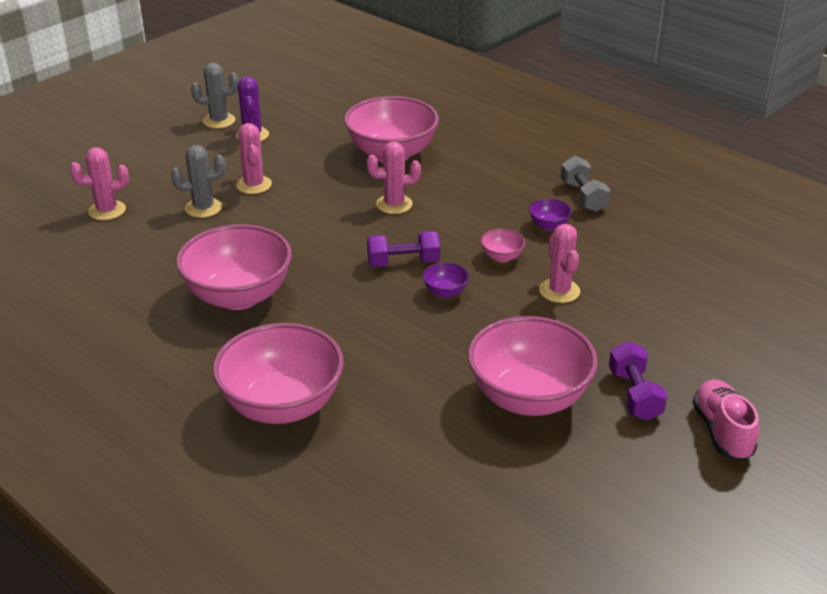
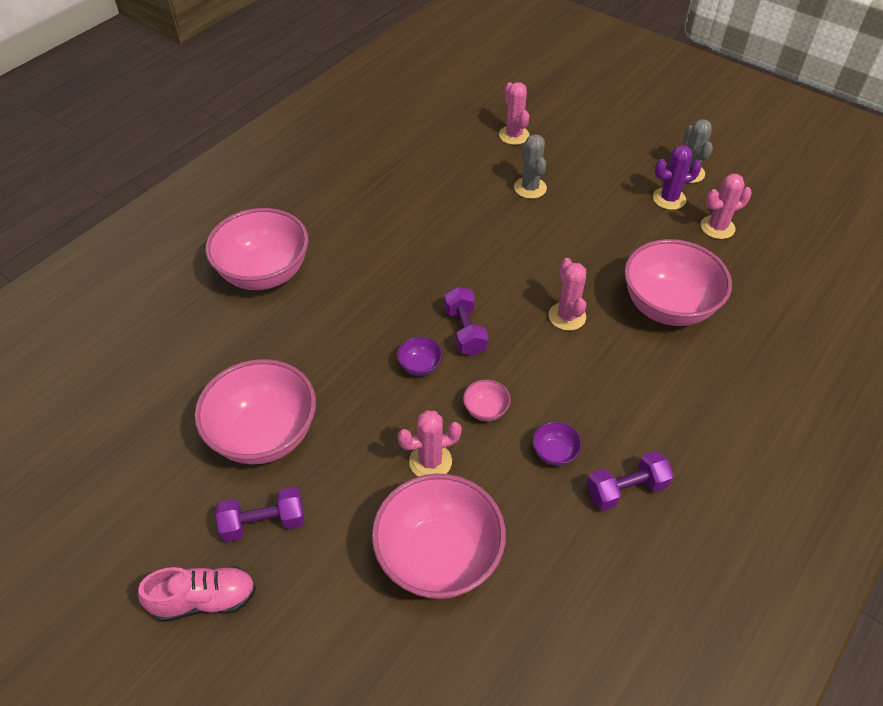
camera: 85 degrees right, 15 degrees up
pink bowl [176,224,292,310] -> pink bowl moved to [372,474,506,599]
pink cactus [236,123,272,194] -> pink cactus moved to [700,174,752,239]
grey dumbbell [560,156,610,212] -> purple dumbbell [587,451,674,511]

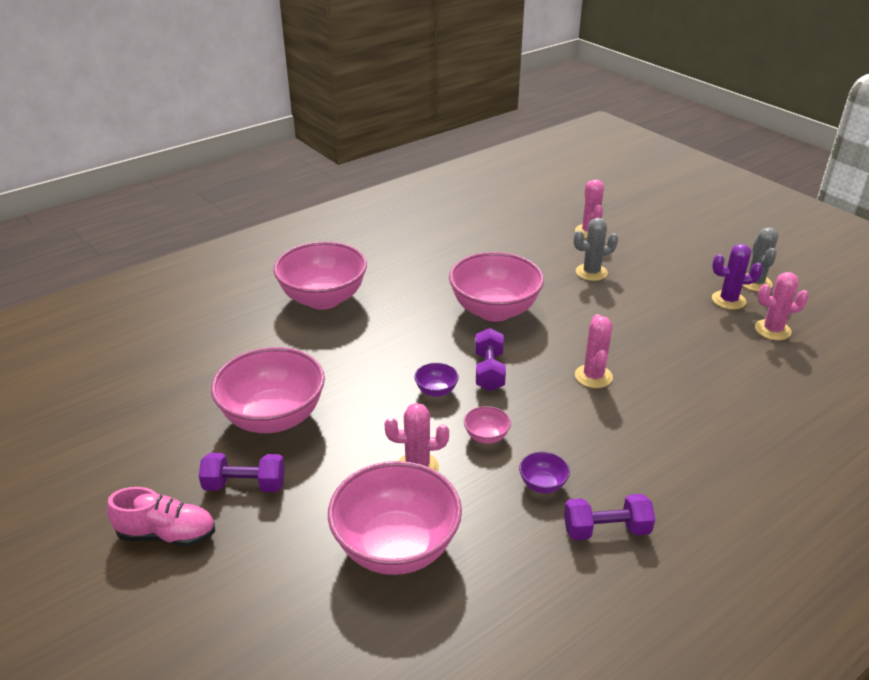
camera: 15 degrees right, 15 degrees down
grey cactus [514,134,547,199] -> grey cactus turned 75 degrees clockwise [574,218,618,281]
pink bowl [624,239,732,326] -> pink bowl moved to [449,252,544,322]

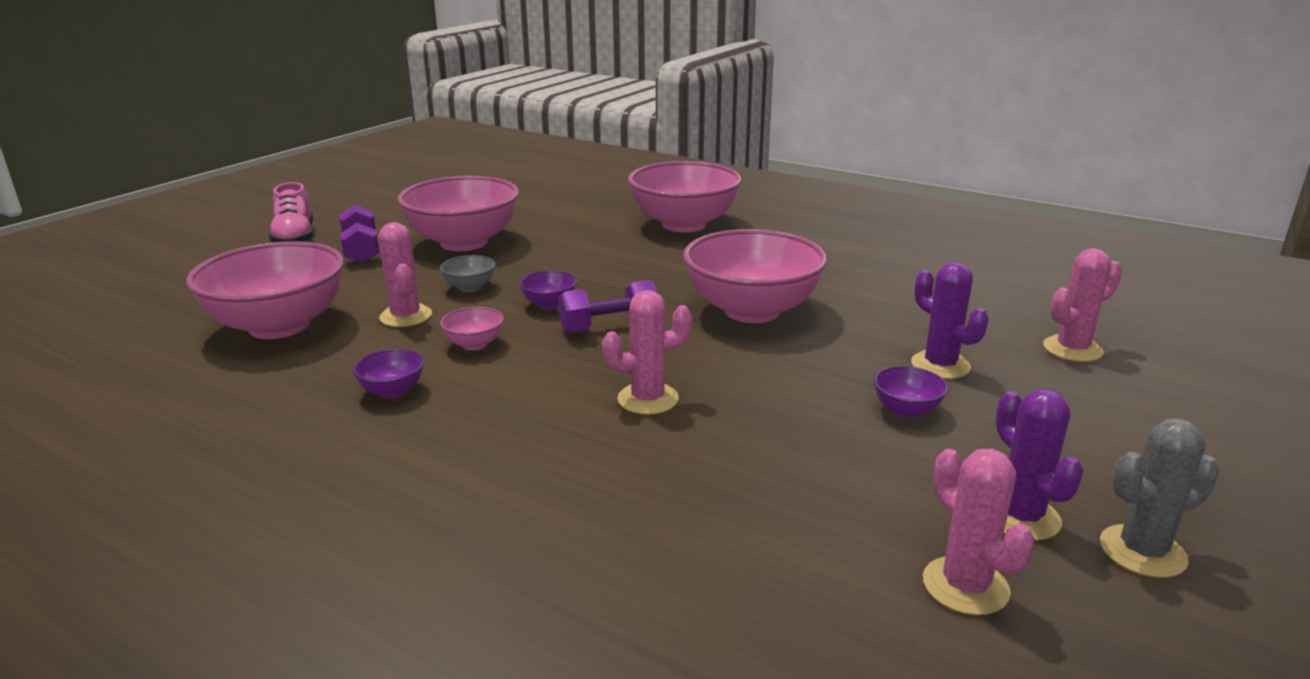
camera: 70 degrees right, 10 degrees down
purple dumbbell [564,494,655,540] -> none
grey cactus [574,218,618,281] -> purple cactus [911,262,988,379]
none -> grey bowl [440,255,496,292]
none -> purple bowl [873,366,948,418]

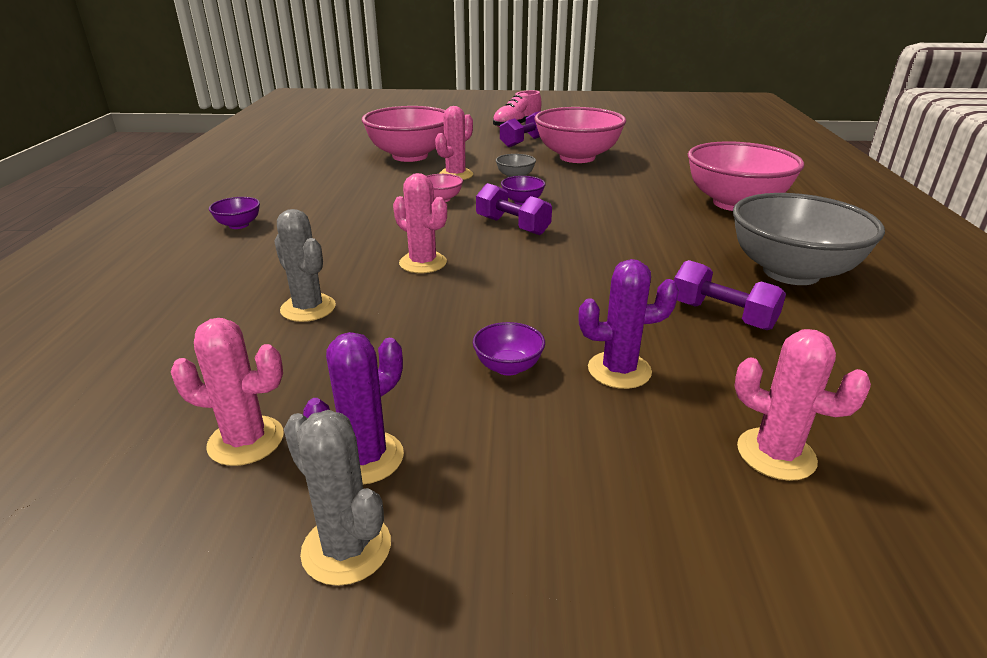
camera: 60 degrees right, 5 degrees up
purple bowl [353,349,424,398] -> purple bowl moved to [209,197,260,229]
pink bowl [683,229,827,323] -> none
purple cactus [911,262,988,379] -> purple cactus turned 60 degrees clockwise [578,259,679,389]
pink cactus [923,449,1035,615] -> pink cactus turned 60 degrees clockwise [171,318,284,466]
none -> grey cactus [274,209,336,322]
none -> purple dumbbell [674,260,786,330]
none -> grey bowl [733,193,885,285]

